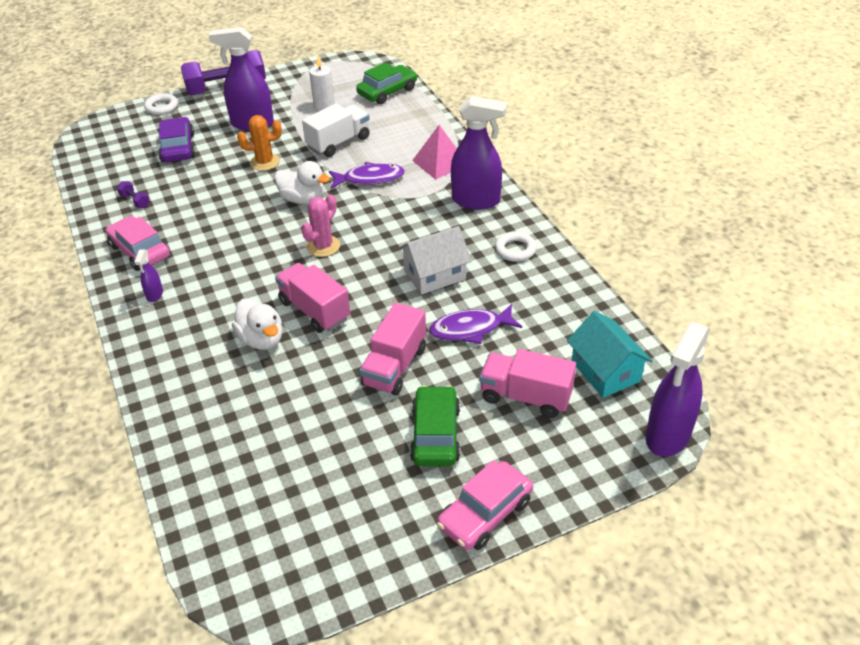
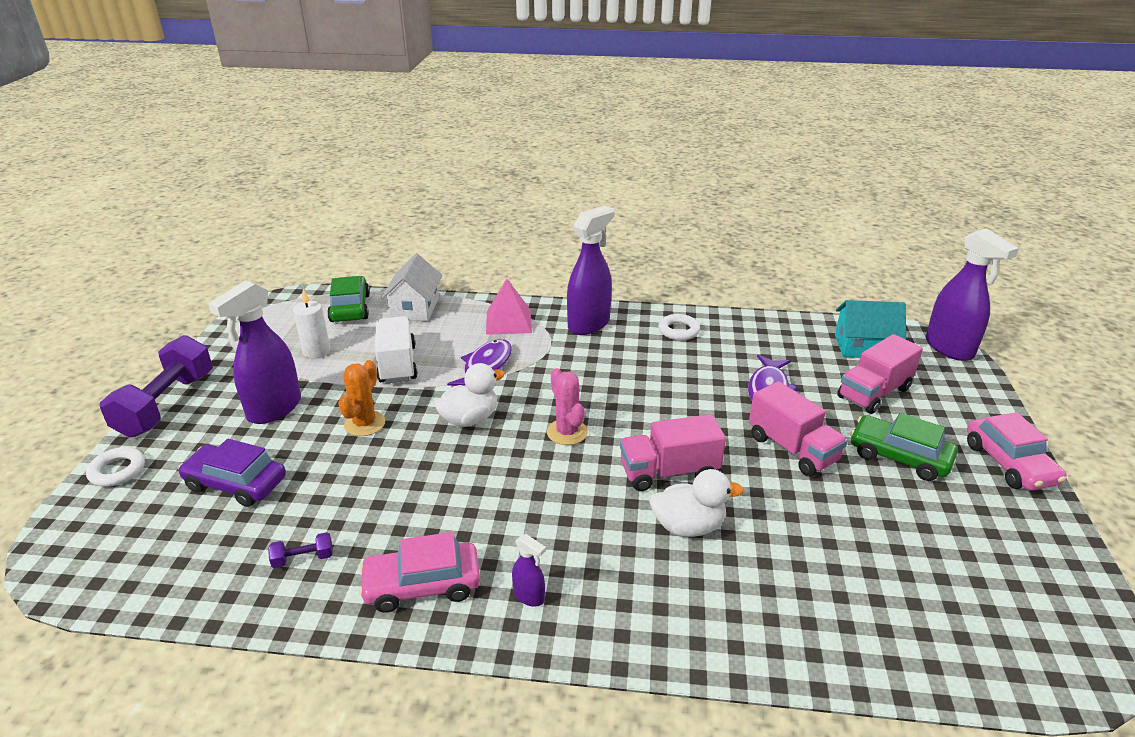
camera: 60 degrees left, 10 degrees down
white house [398,226,471,295] -> white house moved to [381,254,442,321]

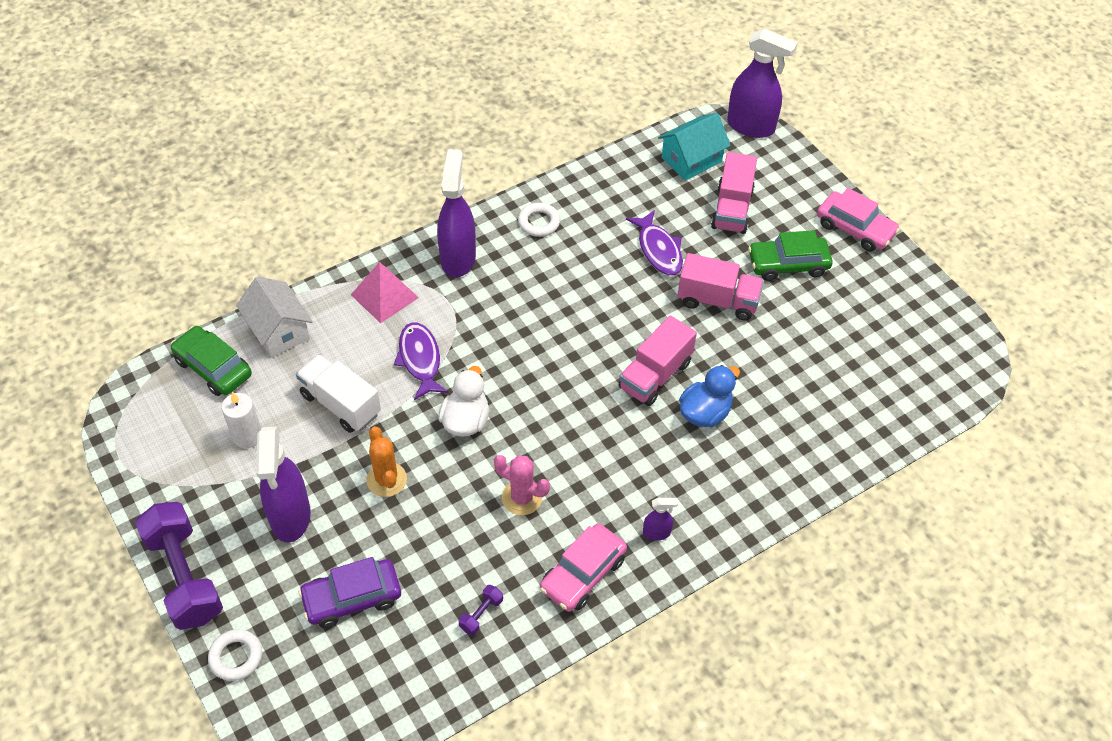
camera: 40 degrees left, 20 degrees up
pink cactus [547,368,588,445] -> pink cactus moved to [494,455,550,515]
white duck [650,469,744,537] -> blue duck [679,365,740,427]

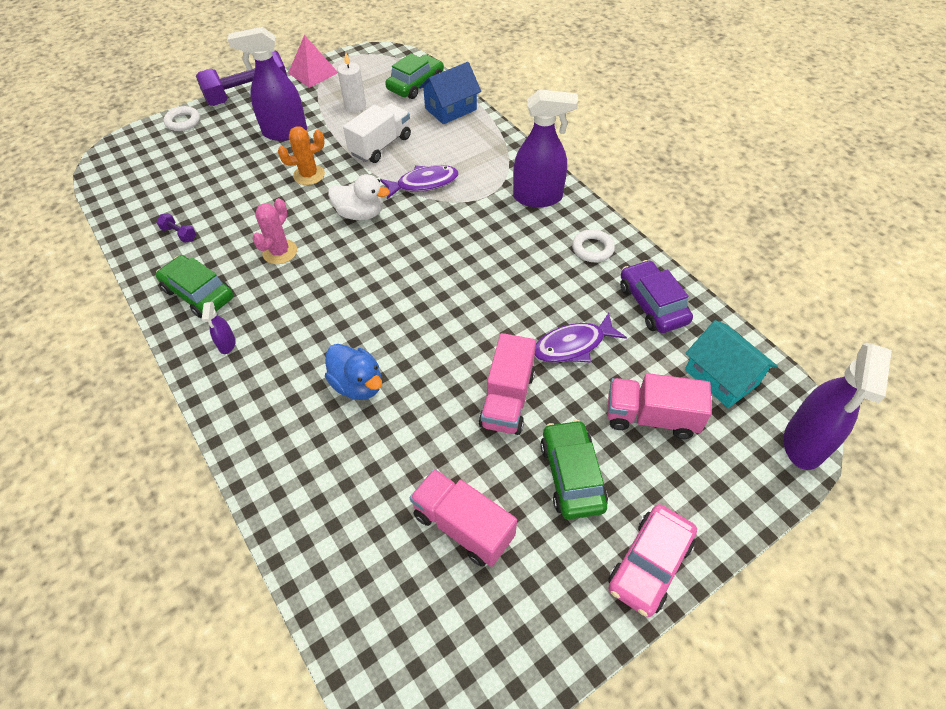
camera: 90 degrees right, 0 degrees up
white house [236,277,313,358] -> blue house [419,62,481,124]
purple car [298,557,401,628] -> purple car moved to [620,260,693,333]
pink pyramid [351,262,419,323] -> pink pyramid moved to [288,35,338,88]
pink car [540,524,627,612] -> green car [155,255,234,318]
pink truck [619,316,697,406] -> pink truck moved to [410,469,517,567]

